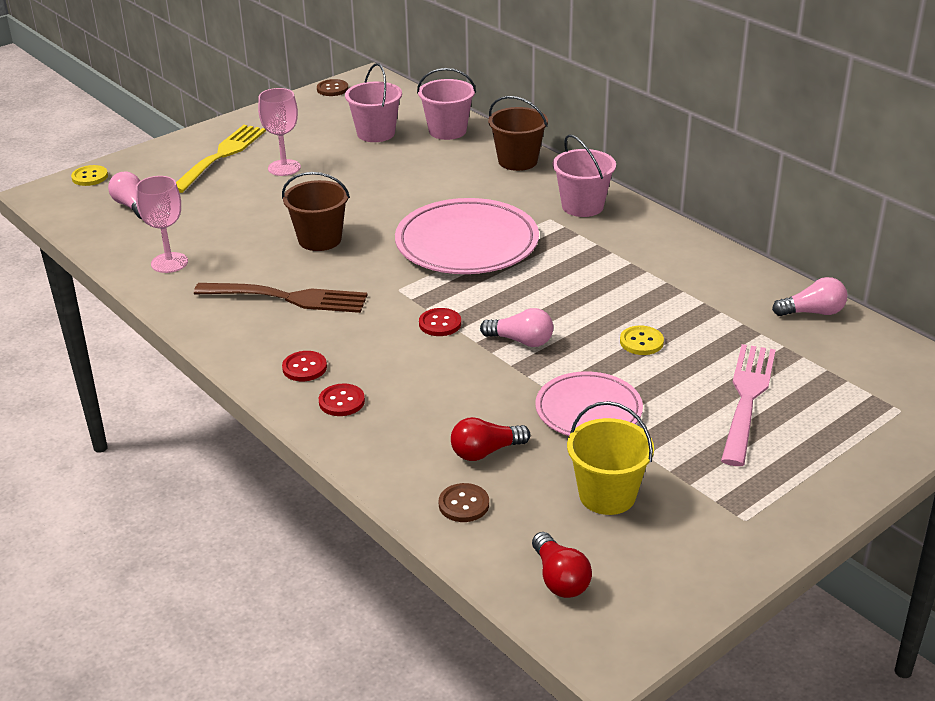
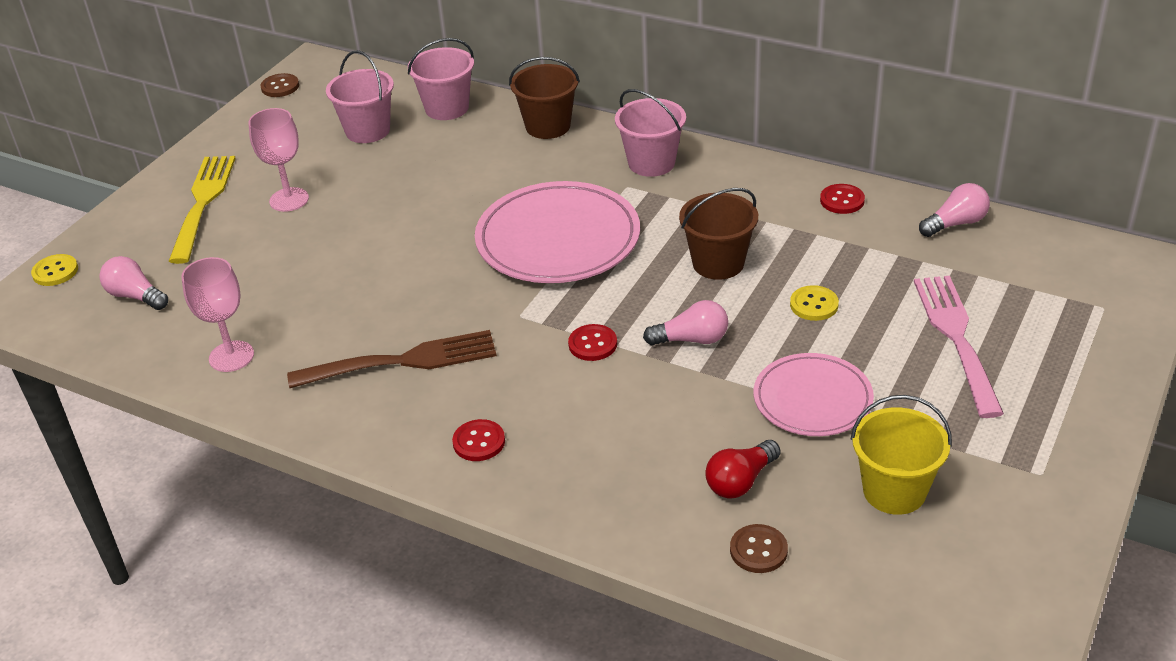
camera: 20 degrees left, 5 degrees up
brown bucket [282,172,350,251] -> brown bucket moved to [679,188,758,280]
red button [319,383,365,416] -> red button moved to [820,184,865,214]
red light bulb [532,532,592,598] -> none

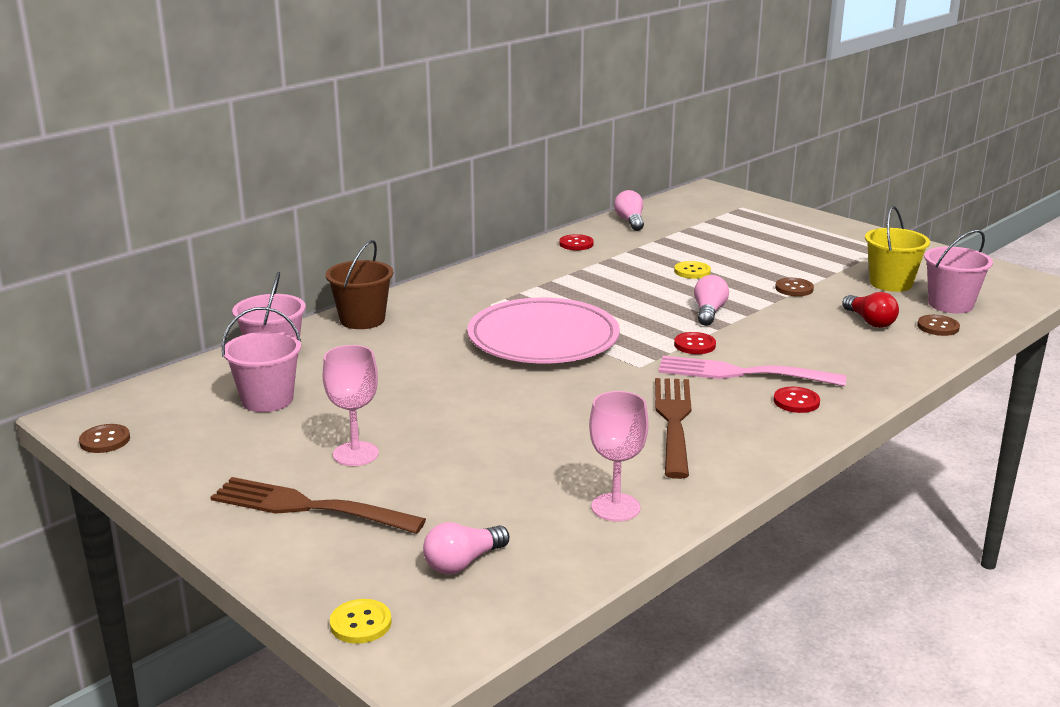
camera: 75 degrees left, 15 degrees down
yellow fork [169,156,236,264] -> brown fork [211,477,426,534]
pink bucket [615,89,686,177] -> pink bucket moved to [924,229,993,313]
brown bucket [679,188,758,280] -> none
pink plate [754,353,874,436] -> brown button [775,278,814,296]
pink fork [914,276,1004,418] -> pink fork moved to [658,356,846,386]

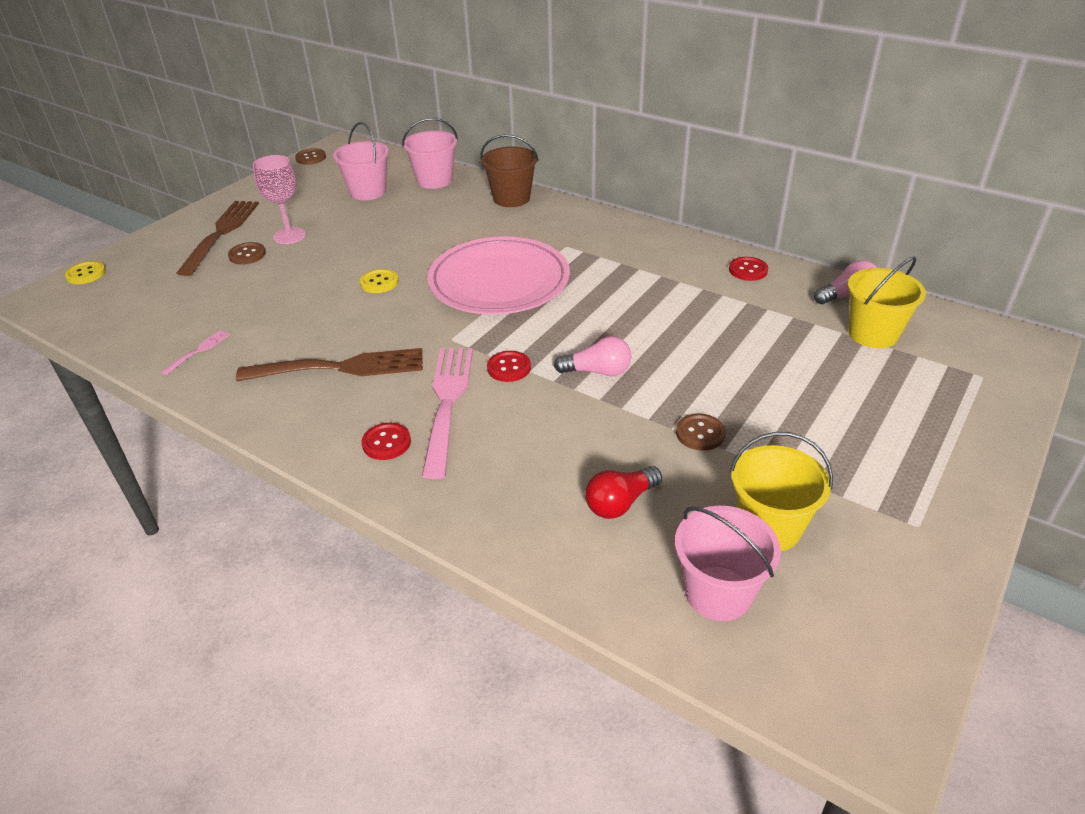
camera: 80 degrees right, 15 degrees up
pink light bulb [423,522,509,575] -> none
pink goblet [589,391,649,521] -> pink fork [161,330,230,376]
yellow button [674,261,711,279] -> yellow button moved to [360,269,399,293]
brown button [917,315,960,336] -> brown button moved to [228,242,266,265]
none -> yellow bucket [848,257,926,348]

